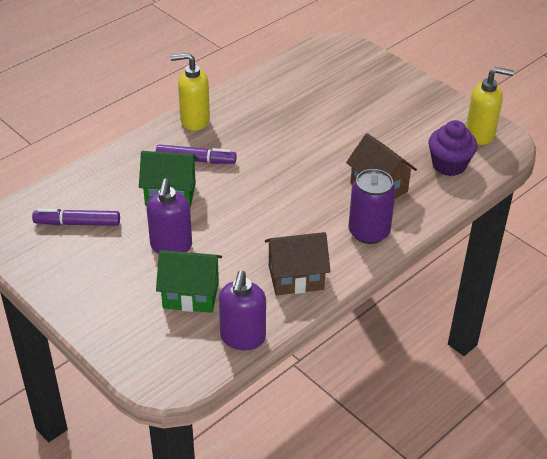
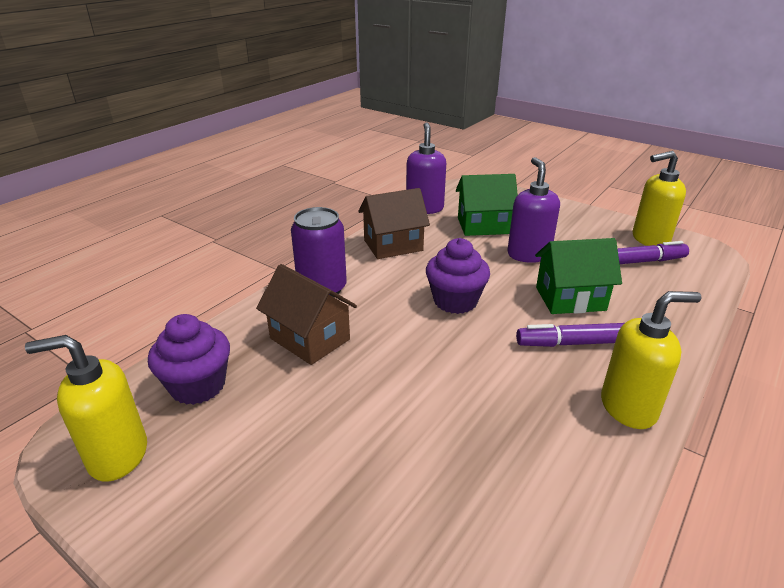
camera: 170 degrees right, 10 degrees down
none -> purple cupcake [426,238,490,314]
none -> yellow soap dispenser [633,151,686,246]

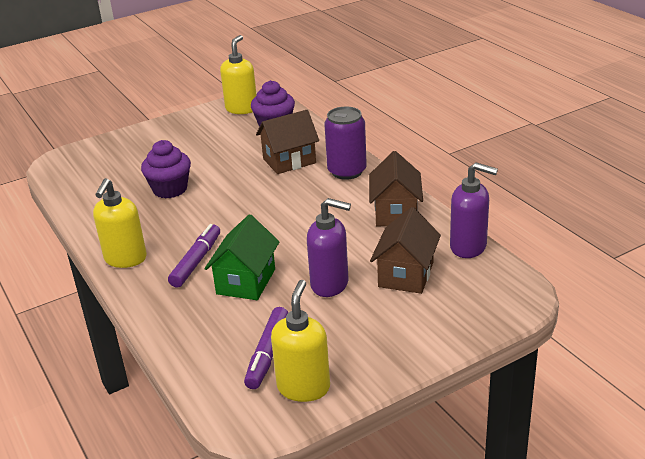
camera: 115 degrees right, 0 degrees up
purple cupcake [426,238,490,314] -> purple cupcake moved to [141,140,191,199]
green house [456,174,518,236] -> brown house [370,207,441,294]

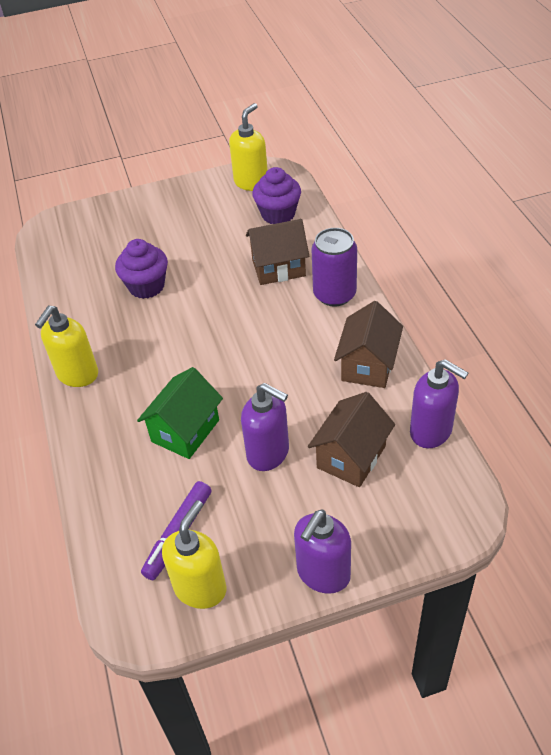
camera: 15 degrees right, 15 degrees up
purple marker [168,224,220,288] -> none
none -> purple soap dispenser [294,510,351,594]

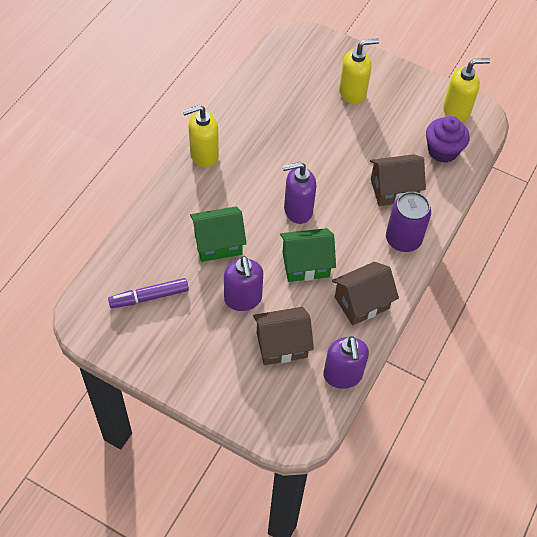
camera: 40 degrees right, 10 degrees up
purple cupcake [115,239,168,299] -> none
yellow soap dispenser [162,500,227,609] -> yellow soap dispenser moved to [339,38,379,105]
brown house [246,219,309,285] -> brown house turned 45 degrees counterclockwise [370,154,426,206]
purple soap dispenser [294,510,351,594] -> purple soap dispenser moved to [282,162,316,224]
none -> green house [280,228,336,282]

